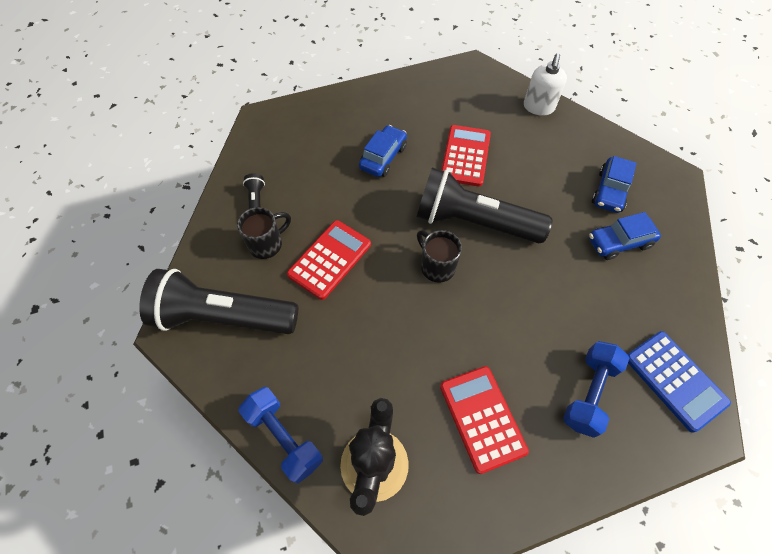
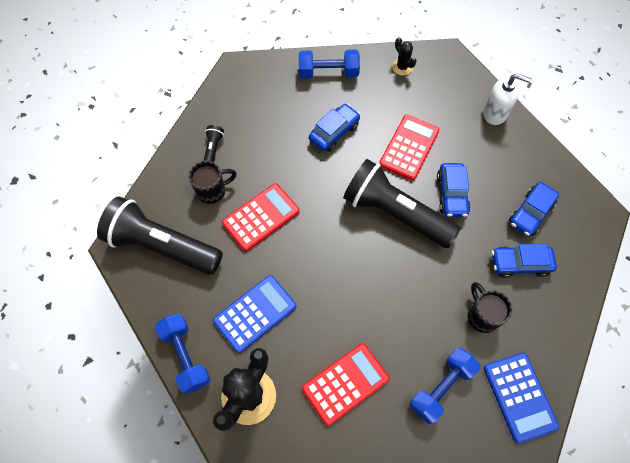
camera: 15 degrees right, 5 degrees up
black mug [417,230,462,283] -> black mug moved to [468,282,512,333]
red calculator [440,366,529,474] -> red calculator turned 60 degrees clockwise [302,343,389,426]
white soap dispenser [524,53,567,116] -> white soap dispenser turned 105 degrees counterclockwise [483,74,532,125]
none -> blue calculator [213,275,296,353]
none -> blue dumbbell [299,50,360,78]
none -> black cactus [392,37,417,75]
none -> blue car [437,163,471,217]

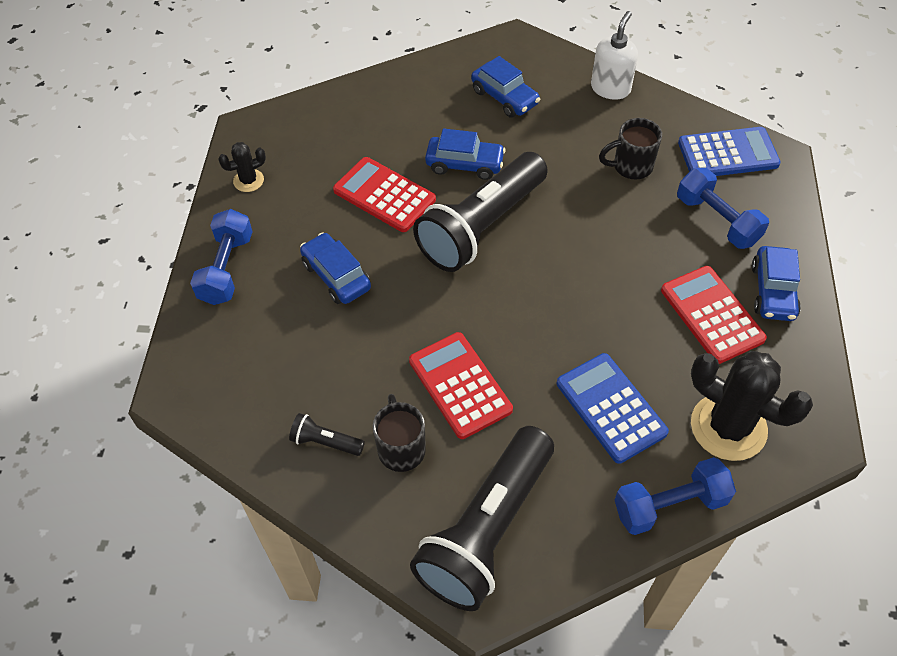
camera: 80 degrees left, 10 degrees down
white soap dispenser [483,74,532,125] -> white soap dispenser moved to [591,11,638,100]
blue car [492,244,557,278] -> blue car moved to [752,246,801,321]

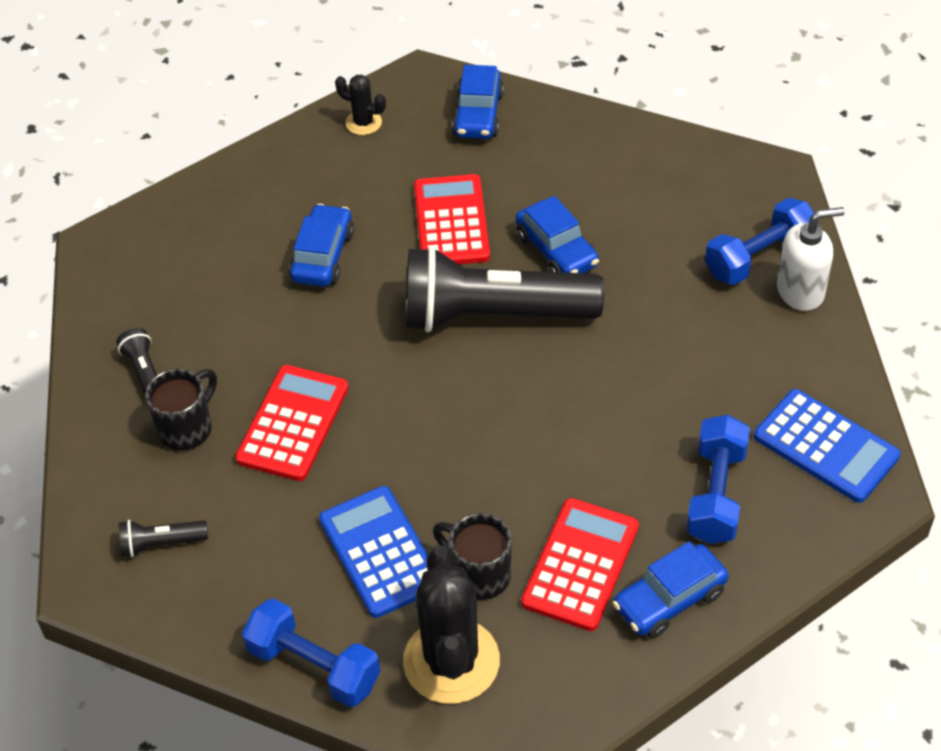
camera: 50 degrees right, 5 degrees down
blue dumbbell [190,209,253,305] -> blue dumbbell moved to [705,198,818,285]
black flashlight [410,426,554,611] -> black flashlight [119,520,208,557], size x0.40
blue car [471,56,540,118] -> blue car moved to [452,65,504,139]
blue calculator [557,353,669,464] -> blue calculator turned 45 degrees counterclockwise [319,486,428,618]
black mug [599,118,662,179] -> black mug moved to [433,513,511,600]

